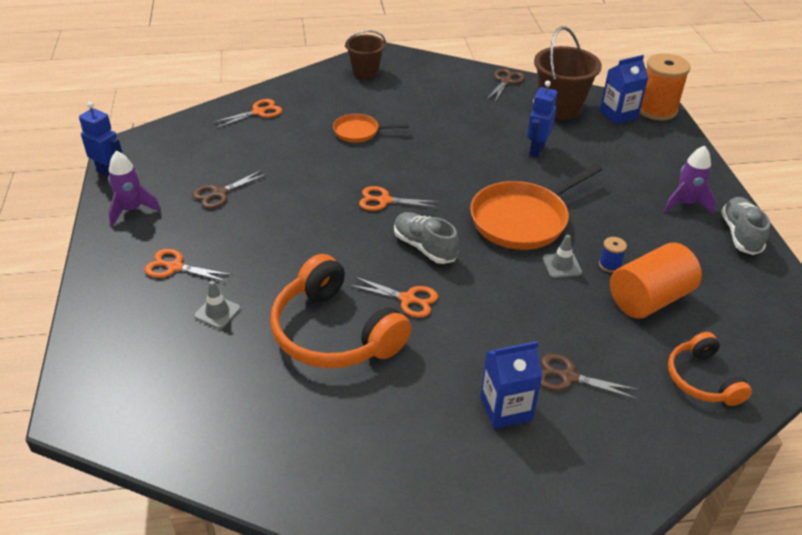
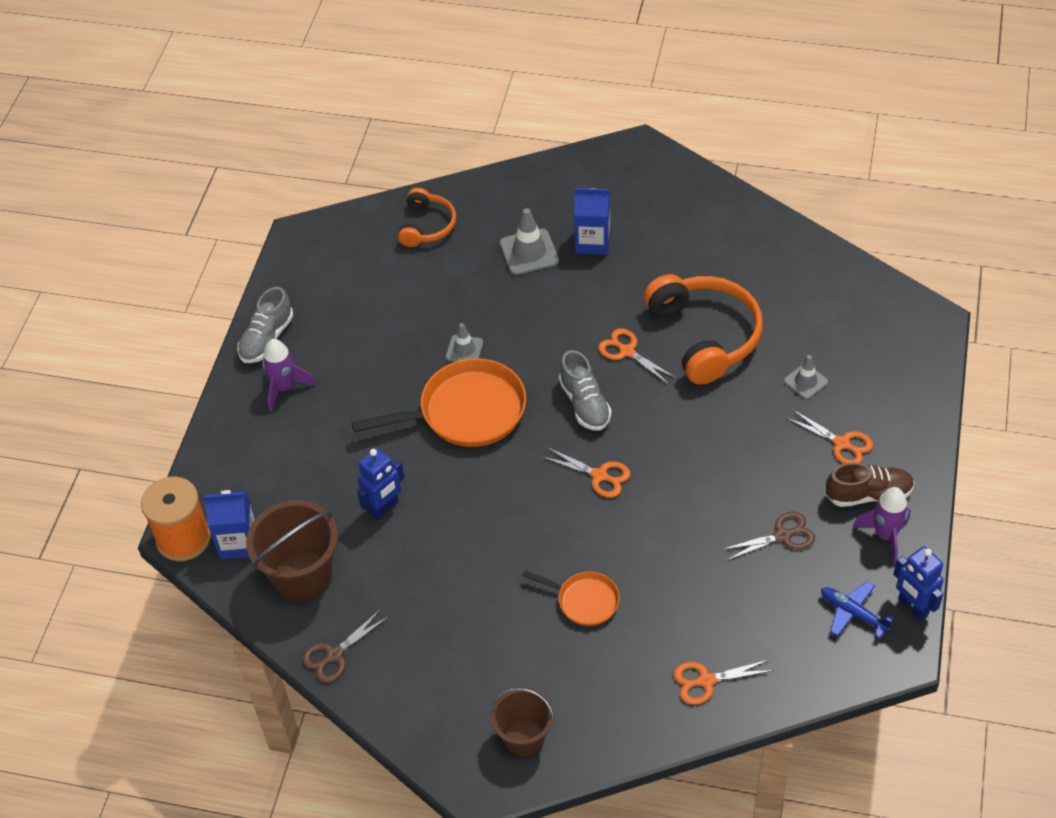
camera: 155 degrees left, 10 degrees up
brown scissors [540,354,638,399] -> grey traffic cone [500,208,559,275]
blue spool [599,237,627,273] -> none
orange cylinder [610,243,702,319] -> none
none -> blue plane [821,581,894,638]
none -> brown shoe [826,462,915,507]

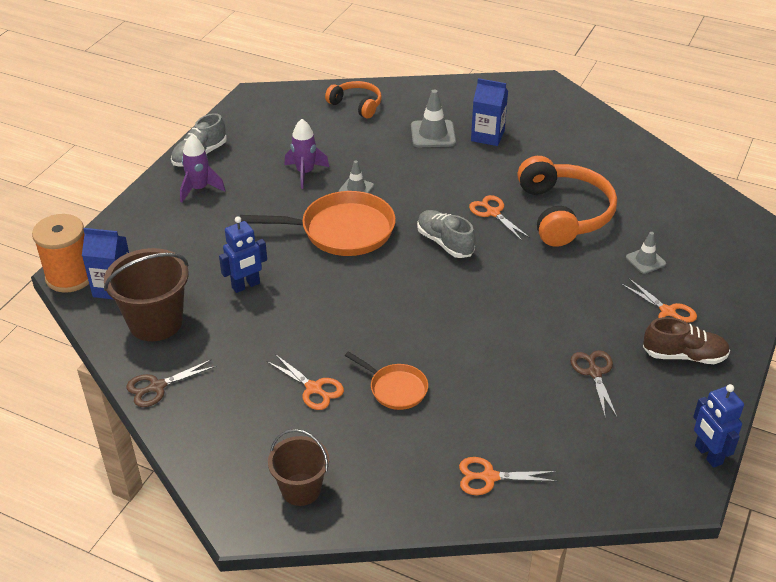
camera: 10 degrees right, 10 degrees down
orange headphones [398,188,456,247] -> orange headphones turned 75 degrees counterclockwise [325,81,382,119]
orange scissors [542,447,631,498] -> orange scissors moved to [266,354,344,410]
grey shoe [559,350,612,431] -> grey shoe turned 150 degrees clockwise [417,210,476,258]
brown scissors [721,512,815,561] -> brown scissors turned 90 degrees counterclockwise [570,350,617,417]
blue plane [821,581,894,638] -> none
purple rocket [852,487,911,564] -> purple rocket moved to [284,119,329,189]

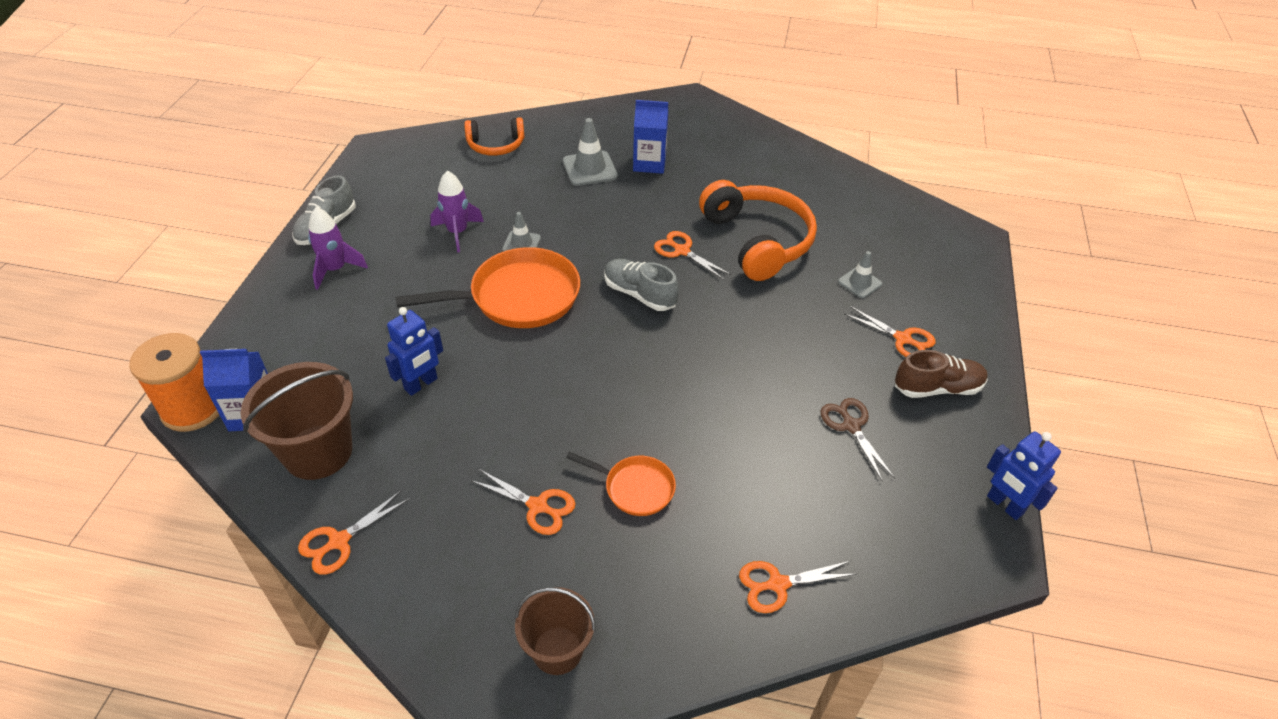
camera: 15 degrees left, 5 degrees up
brown scissors [126,359,217,407] -> orange scissors [298,491,410,575]
orange headphones [325,81,382,119] -> orange headphones turned 150 degrees clockwise [464,117,525,156]

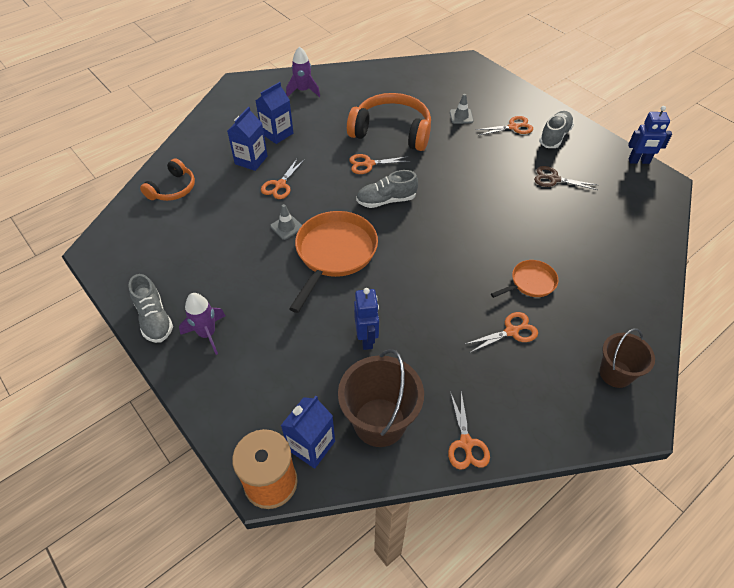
camera: 50 degrees left, 5 degrees up
purple rocket [430,171,484,252] -> purple rocket moved to [286,46,320,97]
grey traffic cone [563,118,618,186] -> blue carton [227,107,267,171]
orange scissors [739,561,857,613] -> orange scissors moved to [261,158,305,199]
brown shoe [895,350,988,398] -> grey shoe [539,111,574,148]

